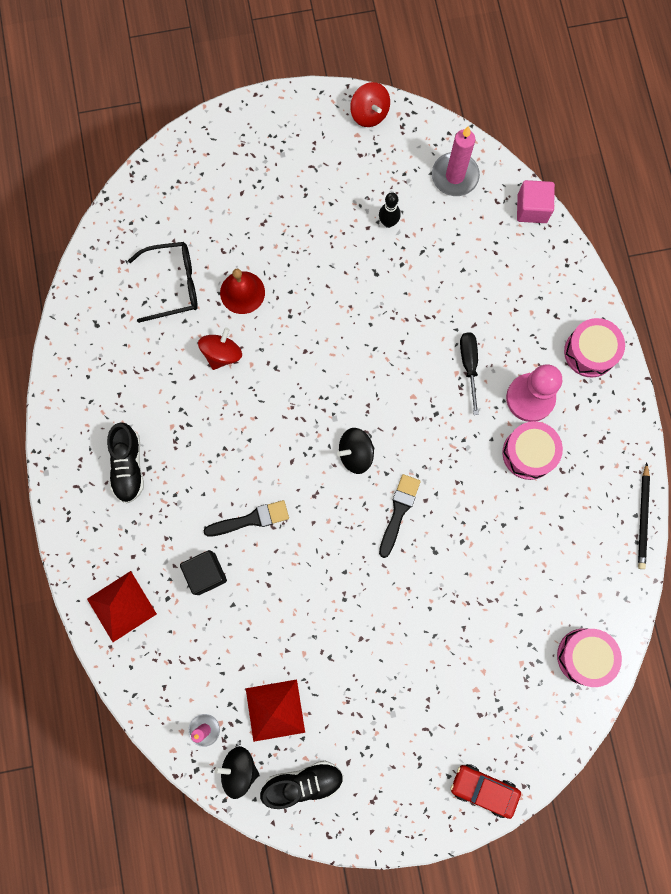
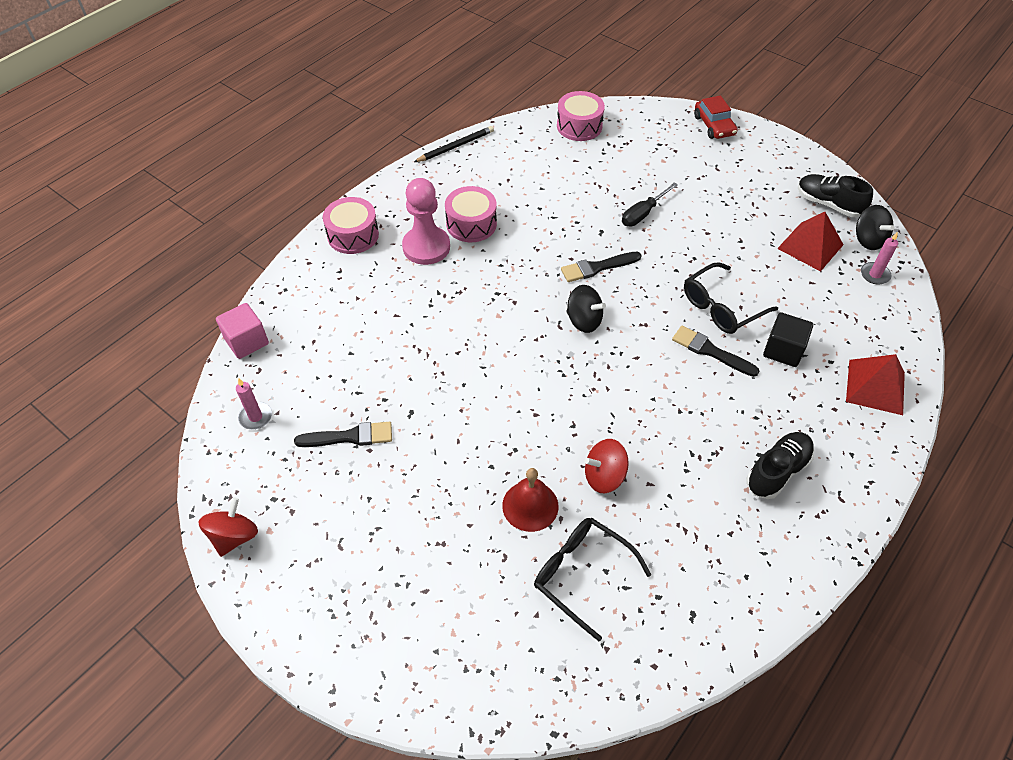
camera: 130 degrees left, 25 degrees down
black bowling pin [379,192,401,228] -> black brush [294,422,392,447]
pink candle [432,126,480,196] -> pink candle [236,378,272,430], size x0.59
black screwdriver [460,332,479,415] -> black screwdriver moved to [622,182,678,227]
none -> black glasses [684,262,778,334]

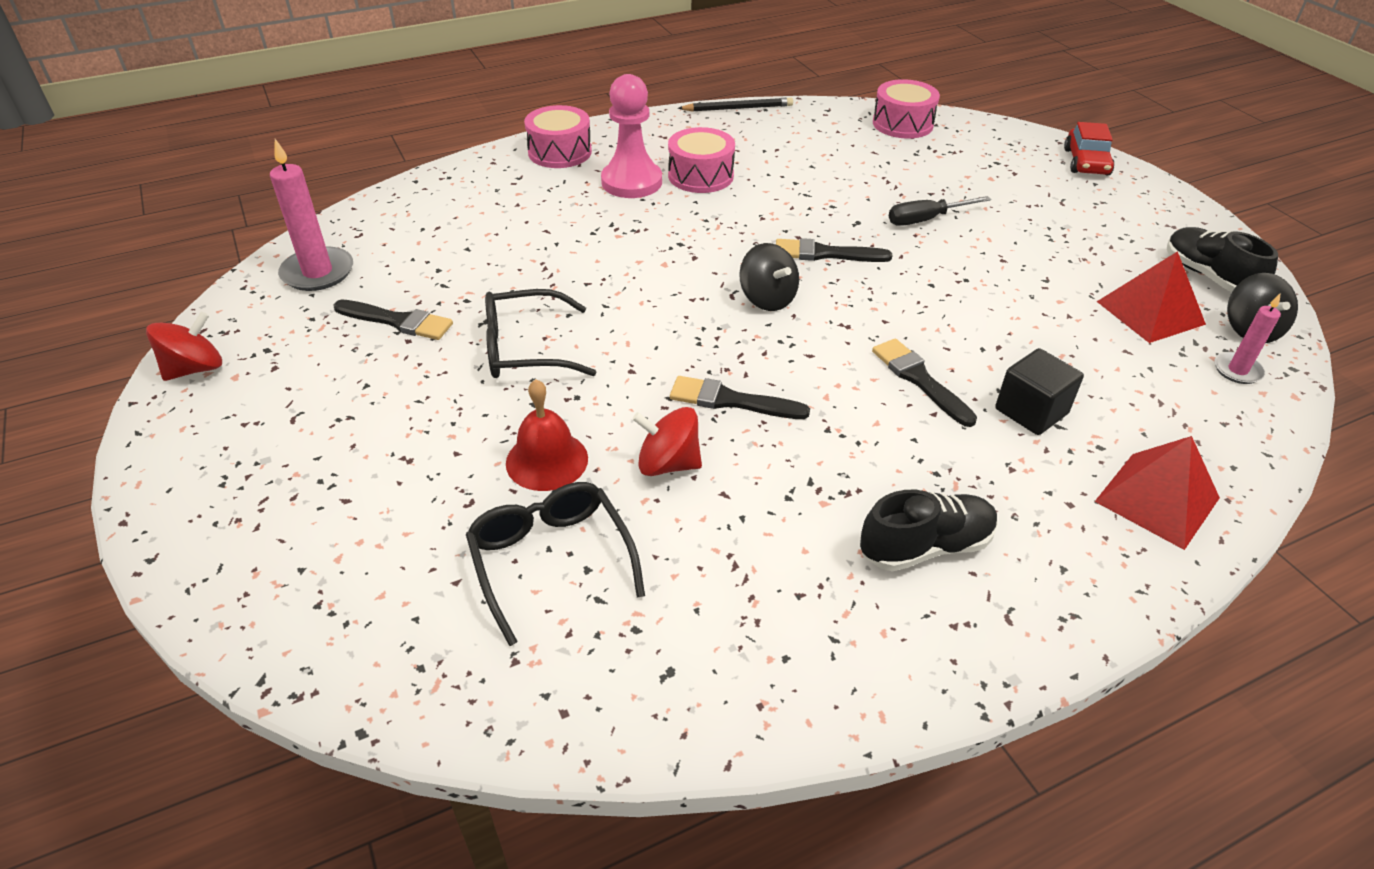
camera: 25 degrees right, 10 degrees down
pink cube [216,303,269,359] -> none
pink candle [236,378,272,430] -> pink candle [270,139,353,291], size x1.69
black glasses [684,262,778,334] -> black glasses moved to [485,289,596,378]
none -> black brush [670,376,810,419]

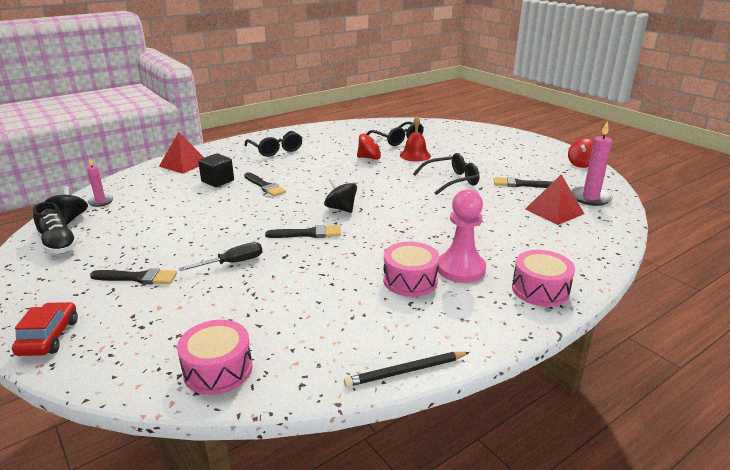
camera: 170 degrees right, 15 degrees down
black brush [670,376,810,419] -> black brush moved to [90,268,177,284]
black shoe [860,490,998,572] -> black glasses [245,131,302,157]
red pyramid [1097,251,1206,343] -> red pyramid moved to [525,174,584,225]

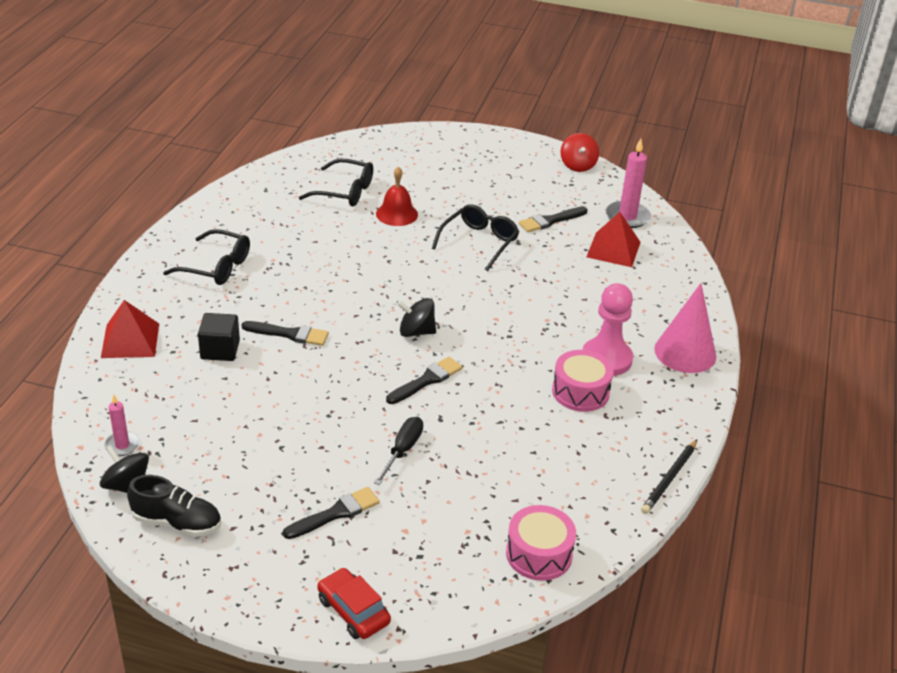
camera: 40 degrees left, 10 degrees up
red spinning top [357,134,383,160] -> none
pink drum [512,250,575,307] -> pink cone [654,283,716,373]

